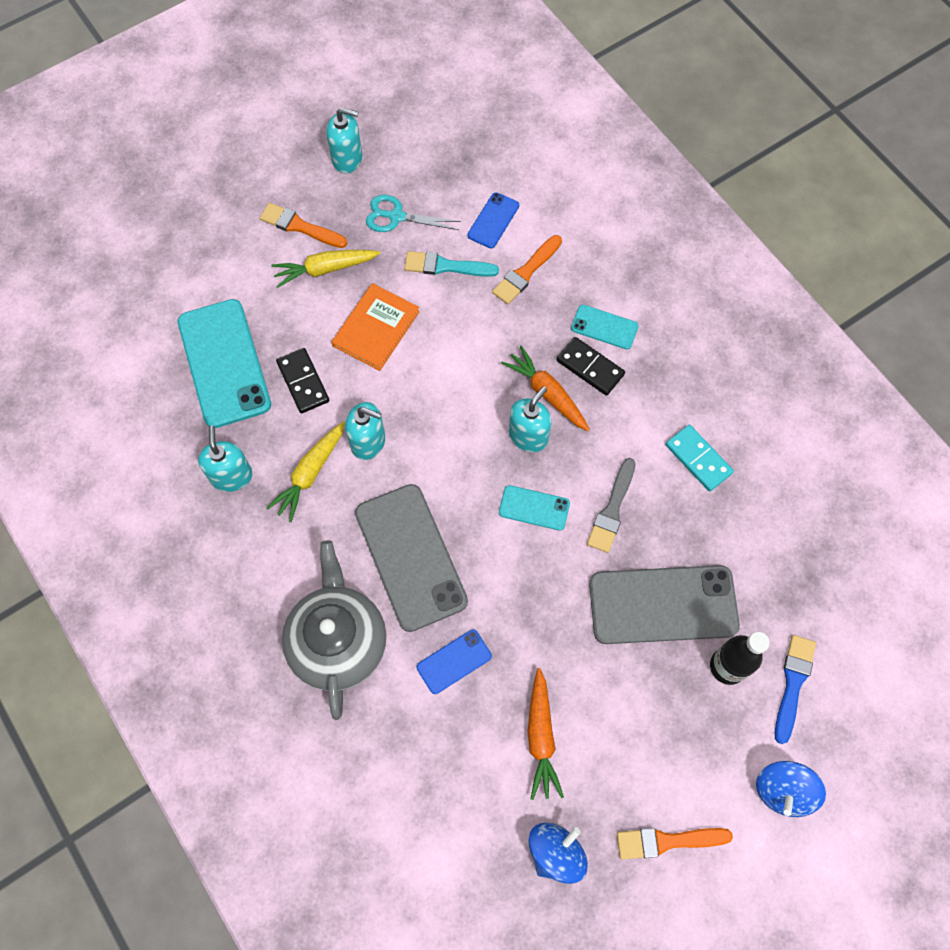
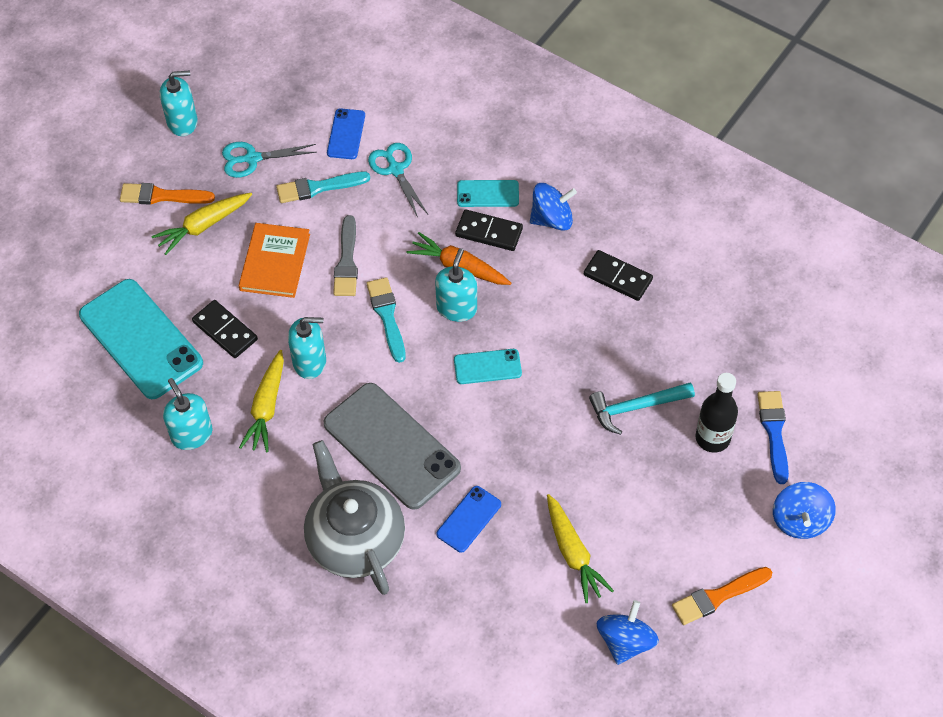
camera: 20 degrees left, 10 degrees down
orange brush [492,235,562,304] -> turquoise scissors [368,143,428,218]
orange carrot [528,668,564,800] -> yellow carrot [547,494,614,603]
grey brush [587,458,636,553] -> grey brush moved to [333,215,358,296]
grey phone [589,565,740,644] -> turquoise hammer [589,382,695,435]
turquoise domino [666,425,734,492] -> black domino [584,250,653,301]
none -> turquoise brush [367,277,406,363]
none -> blue spinning top [530,183,577,231]

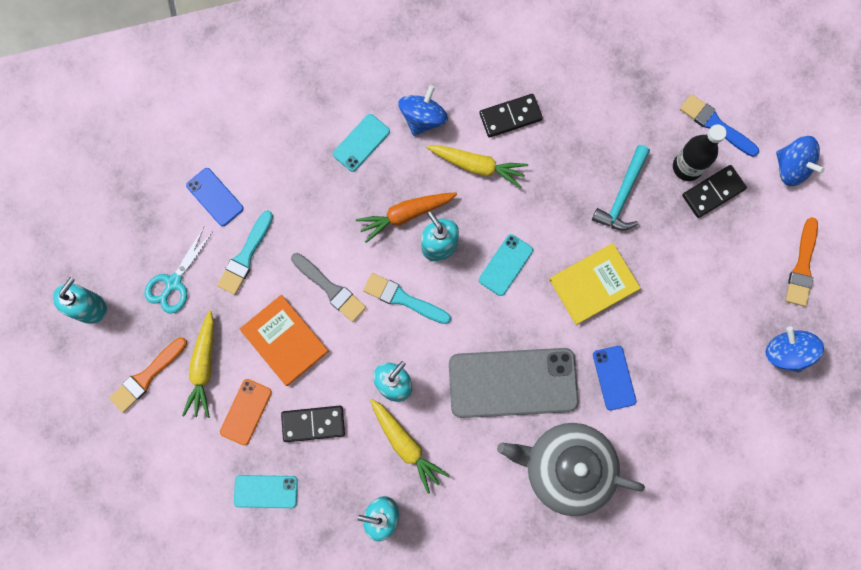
camera: 50 degrees left, 20 degrees up
turquoise phone [79,279,203,399] -> turquoise phone [234,475,298,508], size x0.48
turquoise scissors [368,143,428,218] -> none
black domino [455,209,523,251] -> black domino moved to [682,165,747,218]
yellow carrot [547,494,614,603] -> yellow carrot moved to [426,145,528,188]
none -> orange phone [220,379,272,445]
none -> yellow book [549,243,641,325]

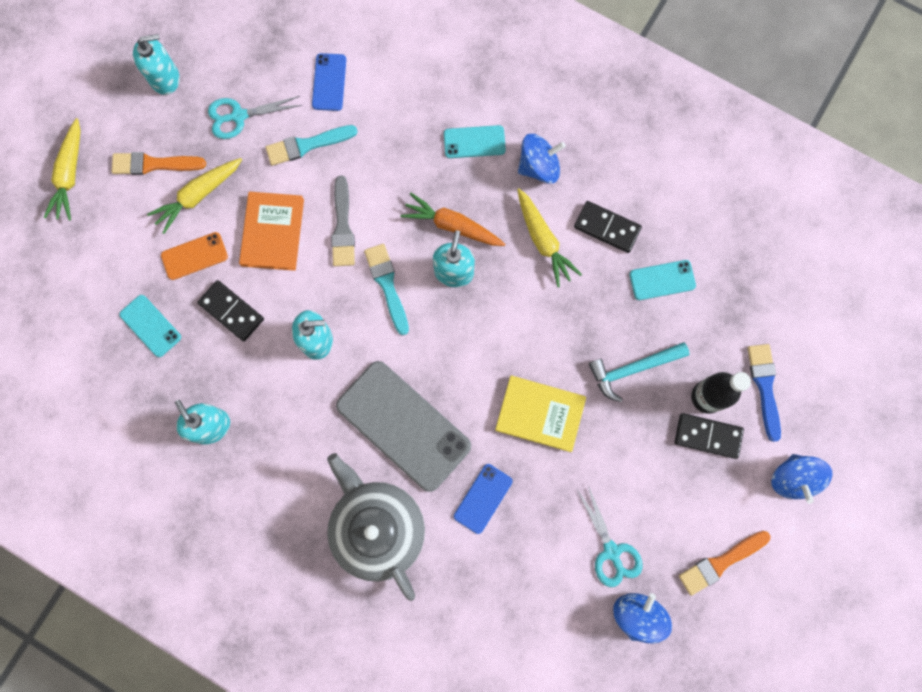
camera: 45 degrees right, 0 degrees up
yellow carrot [370,399,449,494] -> yellow carrot moved to [44,118,81,221]
turquoise phone [479,234,533,296] -> turquoise phone moved to [630,260,696,300]
none -> turquoise scissors [578,486,642,587]

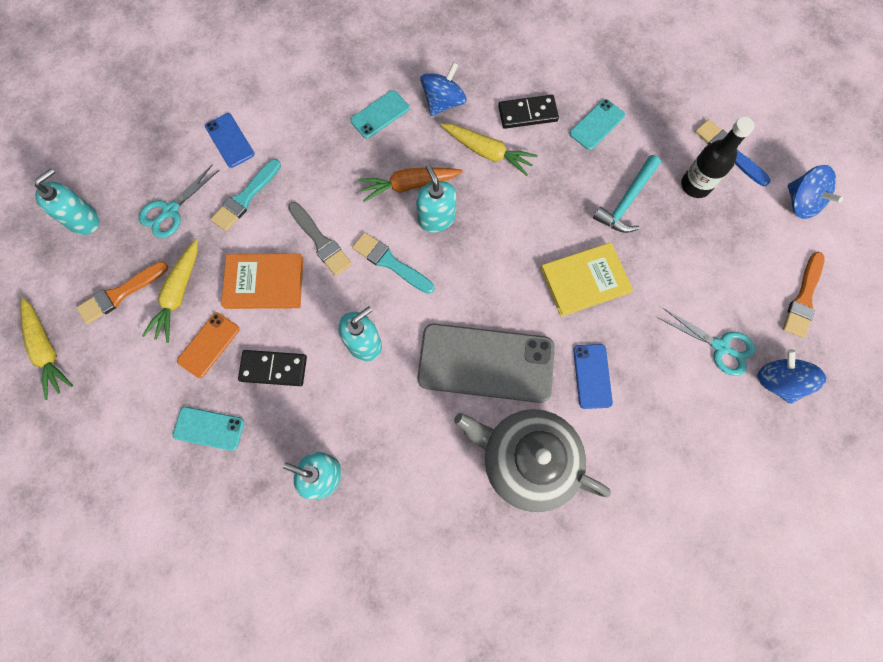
camera: 35 degrees left, 5 degrees down
orange book [239,192,304,271] -> orange book turned 60 degrees counterclockwise [221,254,303,309]
black domino [675,413,744,459] -> none

